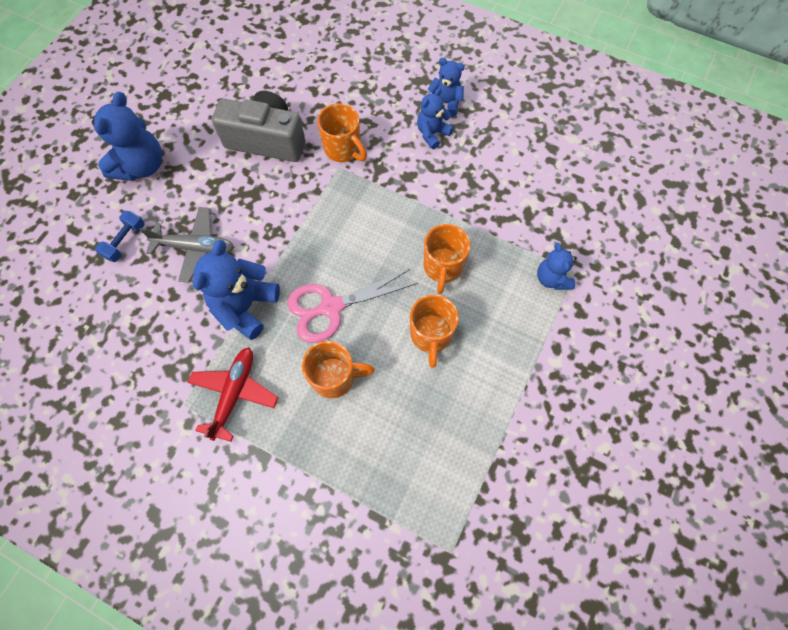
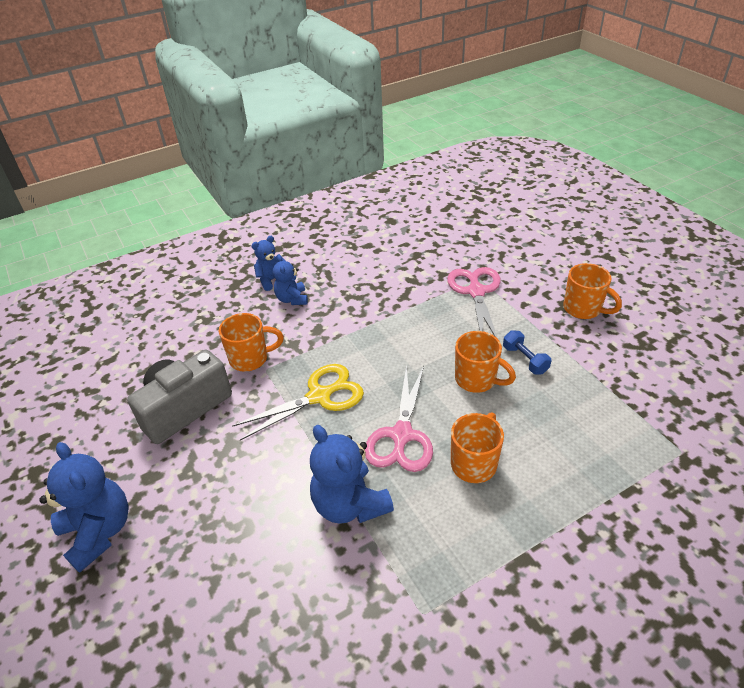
camera: 55 degrees left, 25 degrees down
blue dumbbell [95,211,145,262] -> blue dumbbell moved to [503,330,552,374]
grey plane [140,207,234,283] -> none
red plane [187,347,278,442] -> none
orange mug [424,224,470,294] -> orange mug moved to [563,263,622,319]
blue teddy bear [537,243,577,290] -> pink scissors [447,267,501,339]
none -> yellow scissors [232,364,364,440]

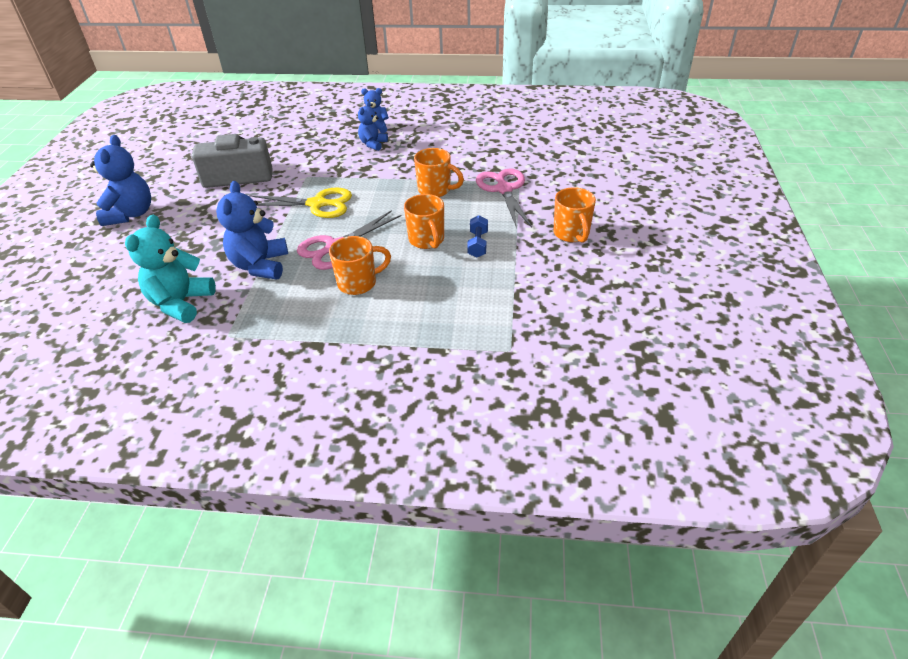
camera: 35 degrees right, 0 degrees up
orange mug [219,313,284,372] -> orange mug moved to [414,148,464,197]
pink scissors [447,267,501,339] -> pink scissors turned 45 degrees counterclockwise [476,168,532,228]
none -> turquoise teddy bear [125,215,216,323]

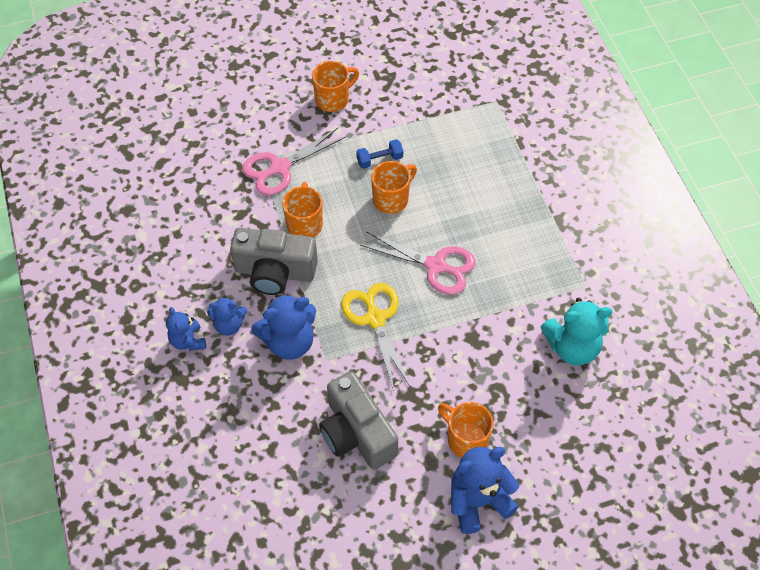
camera: 115 degrees left, 15 degrees up
blue teddy bear [216,181,288,279] -> blue teddy bear moved to [251,293,316,360]
orange mug [329,236,391,295] -> orange mug moved to [438,402,494,457]
none -> grey camera [230,228,318,295]

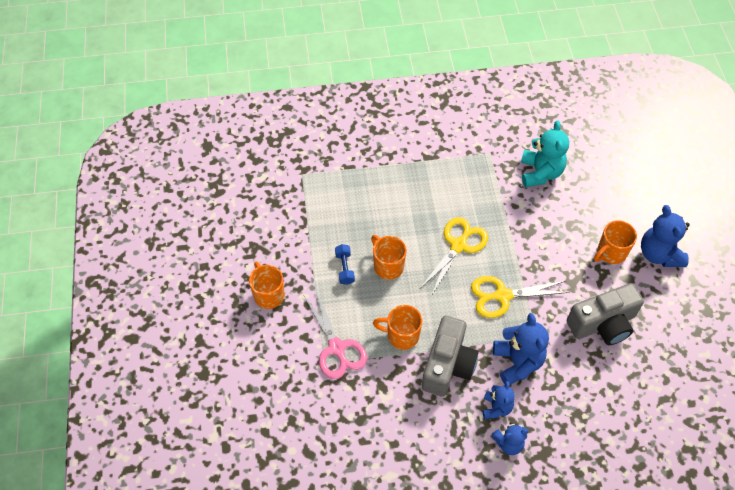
camera: 80 degrees left, 0 degrees up
pink scissors [360,231,476,295] -> yellow scissors [421,217,488,296]

